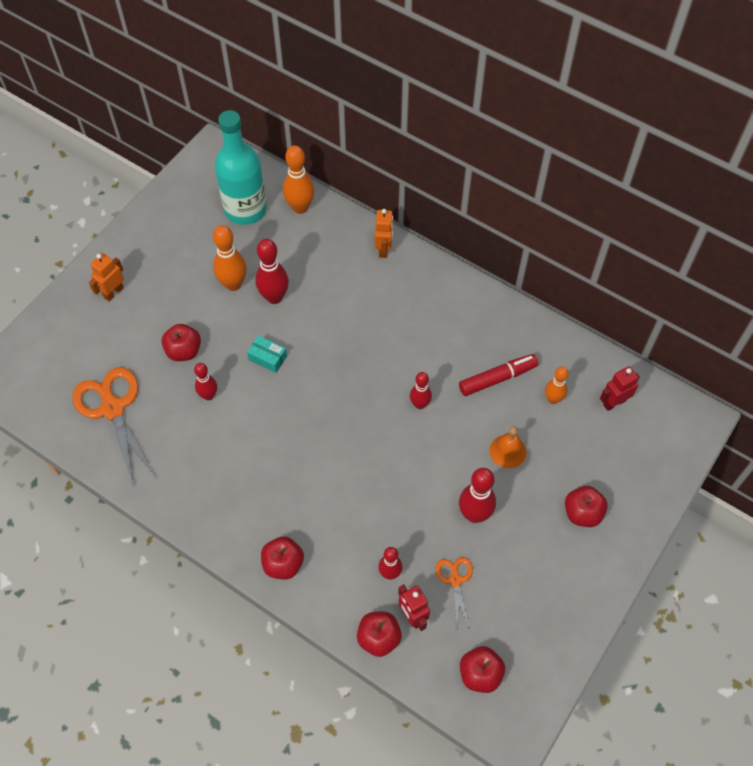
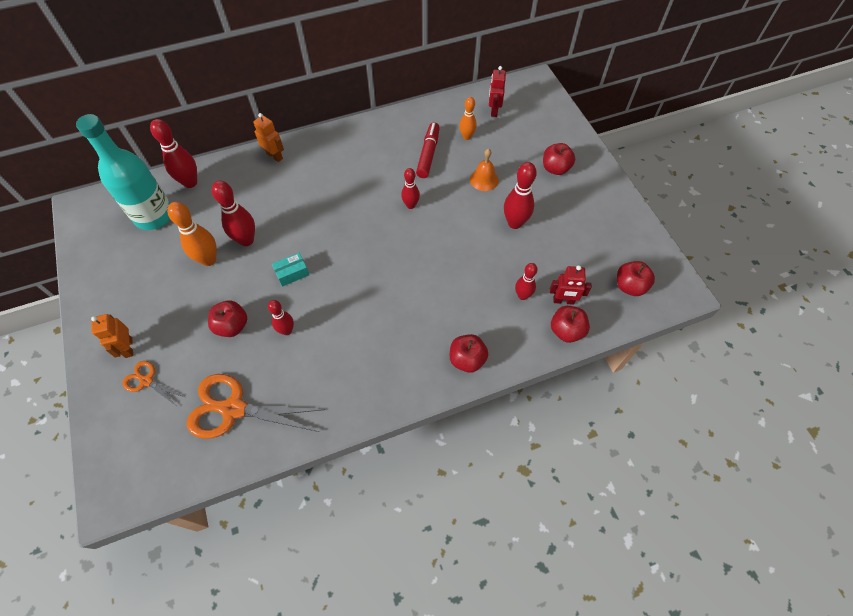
camera: 55 degrees left, 0 degrees up
orange bowling pin [283,145,314,214] -> red bowling pin [150,119,197,188]
orange scissors [436,557,473,630] -> orange scissors moved to [122,361,184,405]

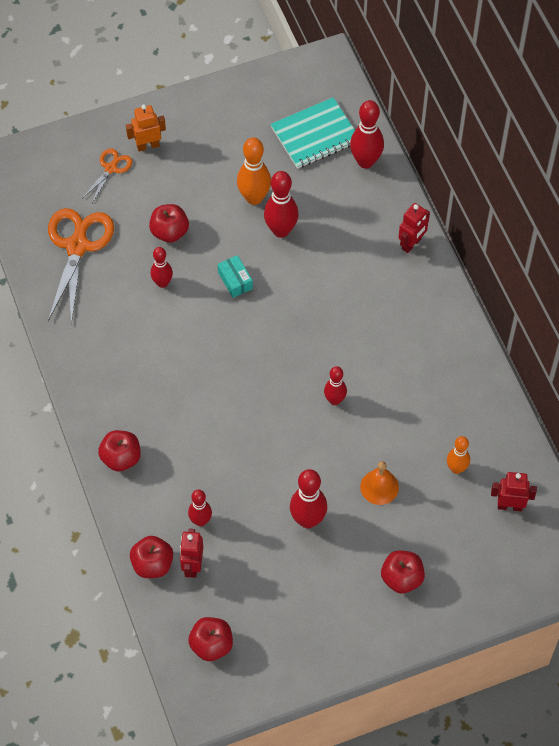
camera: 90 degrees right, 0 degrees up
turquoise bottle [76,114,170,230] -> turquoise notebook [271,97,355,169]
orange robot [253,113,284,162] -> red robot [398,203,430,253]
red marker [416,122,440,178] -> none

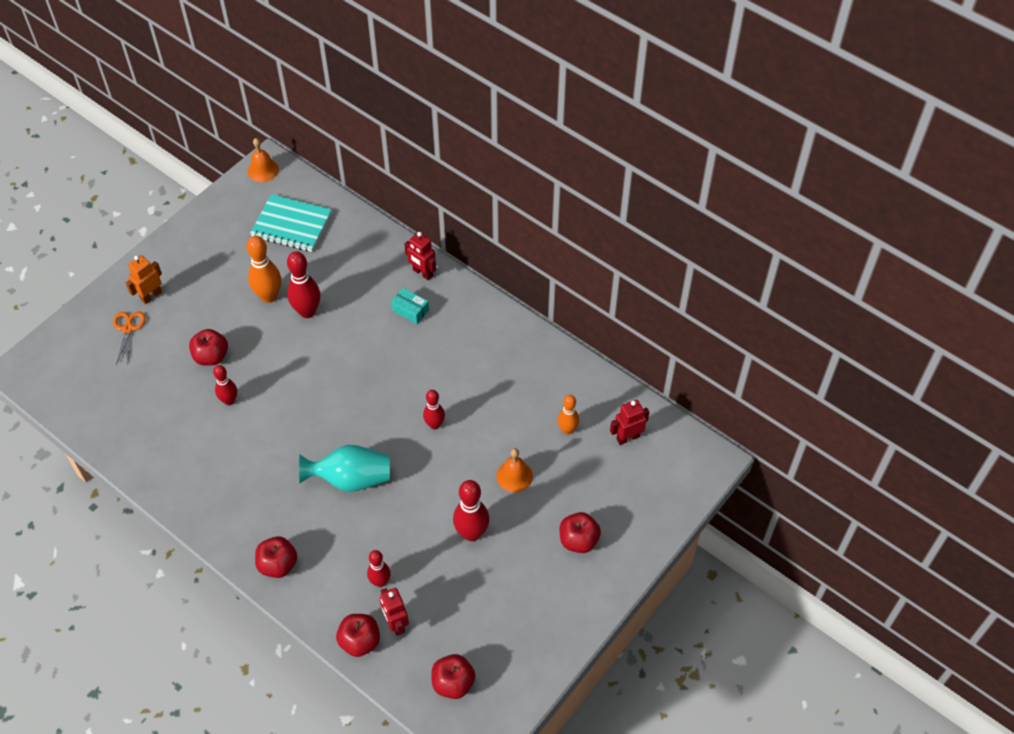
camera: 30 degrees left, 5 degrees down
orange scissors [48,208,114,324] -> none
turquoise box [218,255,253,298] -> turquoise box moved to [391,288,429,324]
turquoise notebook [271,97,355,169] -> turquoise notebook turned 75 degrees clockwise [250,194,332,252]
red bowling pin [350,100,384,169] -> none
red robot [398,203,430,253] -> red robot turned 120 degrees clockwise [405,232,436,280]
none -> orange bell [247,138,279,182]
none -> turquoise vase [299,445,390,492]

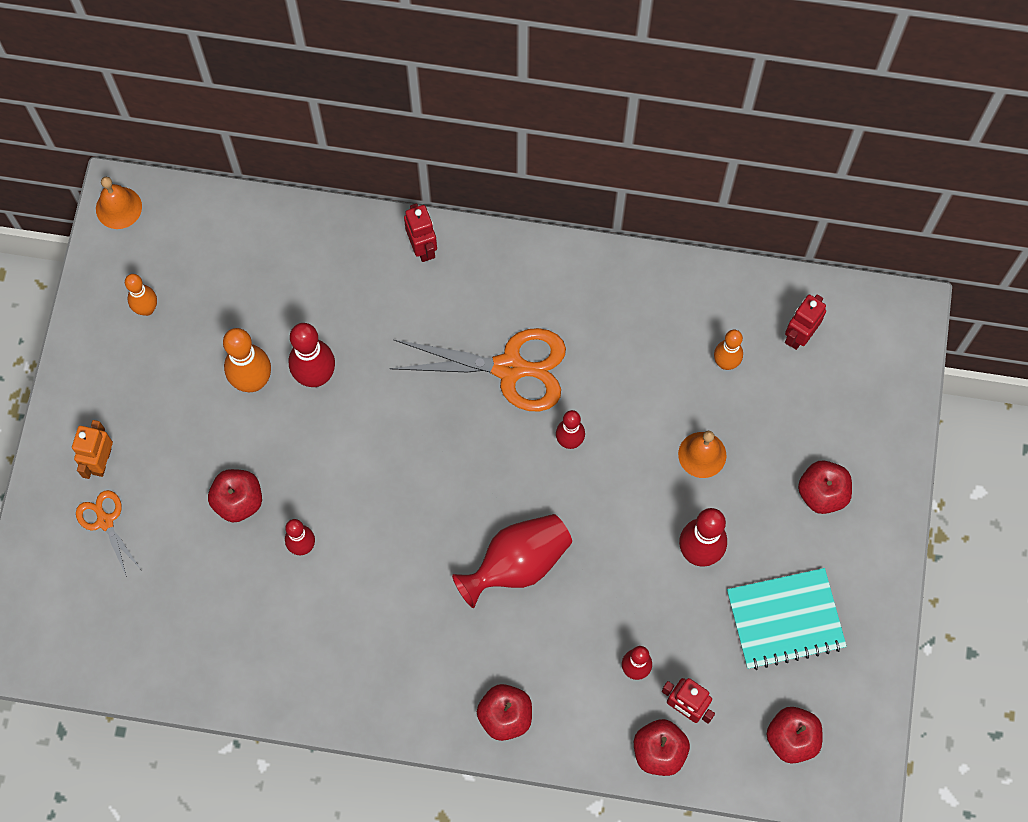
camera: 30 degrees left, 15 degrees up
turquoise notebook [250,194,332,252] -> turquoise notebook moved to [727,568,847,670]
turquoise vase [299,445,390,492] -> red vase [452,514,572,608]
turquoise box [391,288,429,324] -> none
red robot [405,232,436,280] -> red robot turned 120 degrees counterclockwise [404,203,437,262]
none -> orange bowling pin [125,274,157,316]
none -> orange scissors [390,328,566,411]

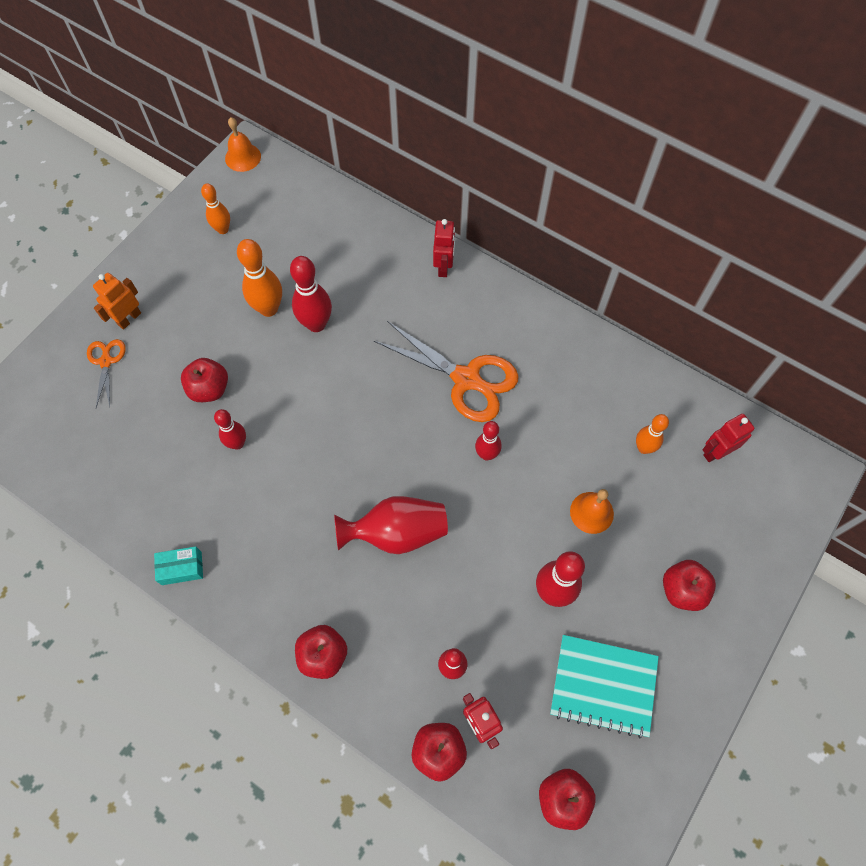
camera: 25 degrees right, 5 degrees down
none -> turquoise box [154,546,203,585]

